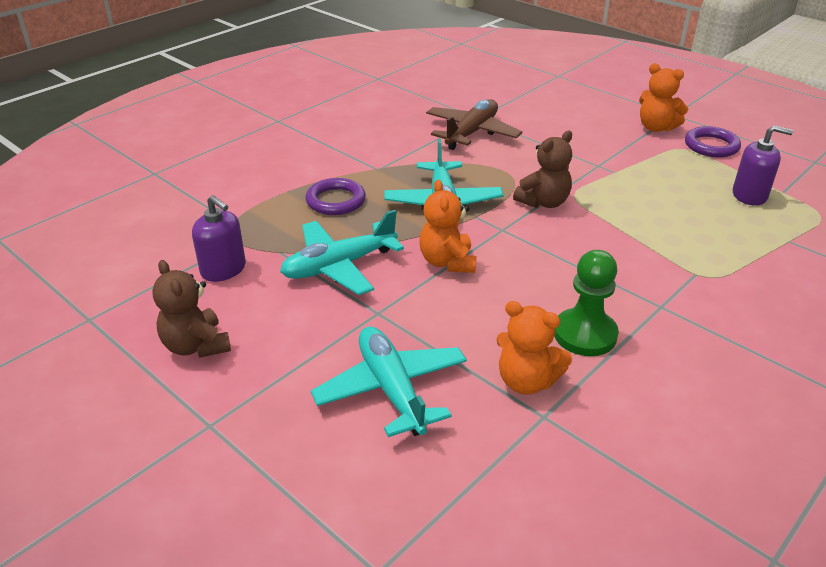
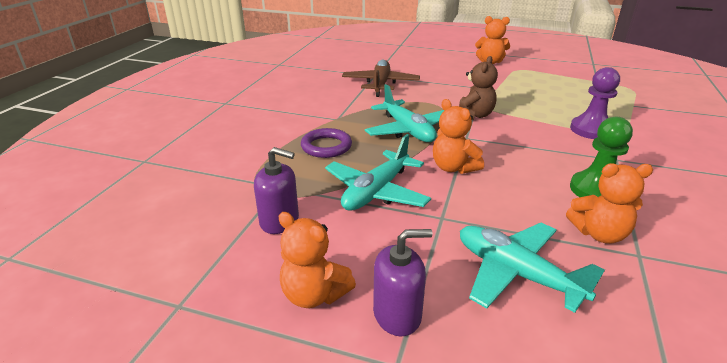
camera: 25 degrees left, 5 degrees down
brown teddy bear [152,260,231,358] -> orange teddy bear [278,212,356,308]
purple ring [685,126,741,157] -> none
purple soap dispenser [733,125,793,206] -> purple soap dispenser moved to [373,229,432,336]
none -> purple pawn [570,67,620,139]

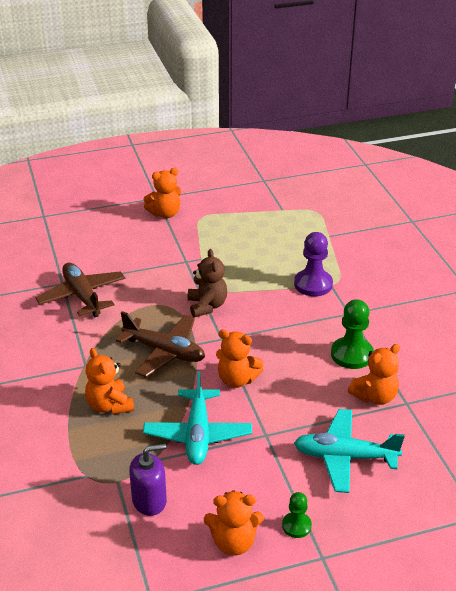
camera: 35 degrees left, 5 degrees up
purple ring [301,128,352,158] -> orange teddy bear [85,348,134,414]
turquoise plane [365,84,444,142] -> brown plane [116,311,205,377]
purple soap dispenser [373,229,432,336] -> green pawn [282,492,312,538]

